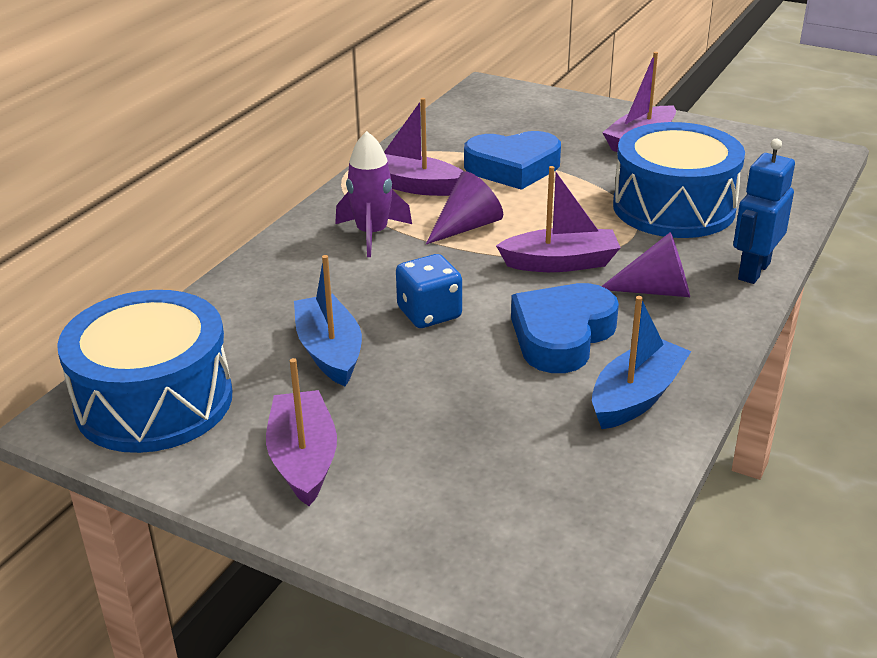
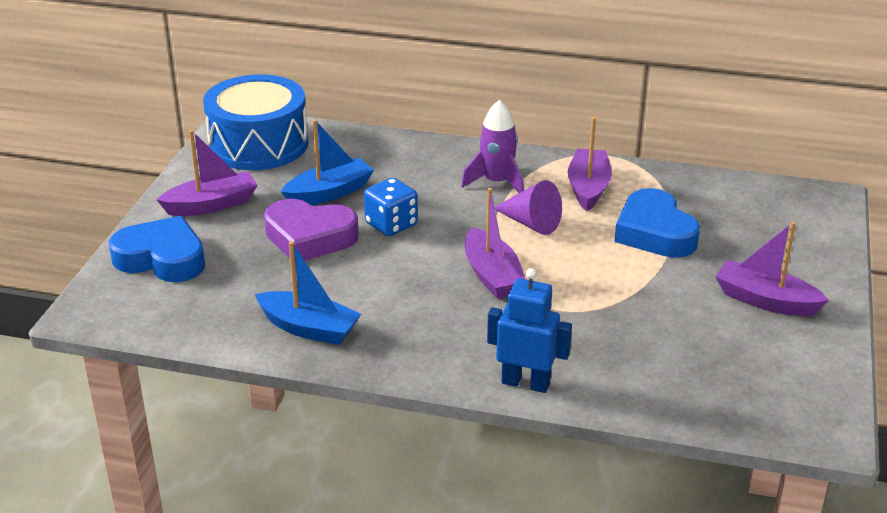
camera: 75 degrees right, 0 degrees up
blue heart [511,283,619,373] -> blue heart moved to [109,216,205,282]
purple cone [602,232,690,297] -> none
blue drum [613,122,745,238] -> none
none -> purple heart [264,199,359,263]

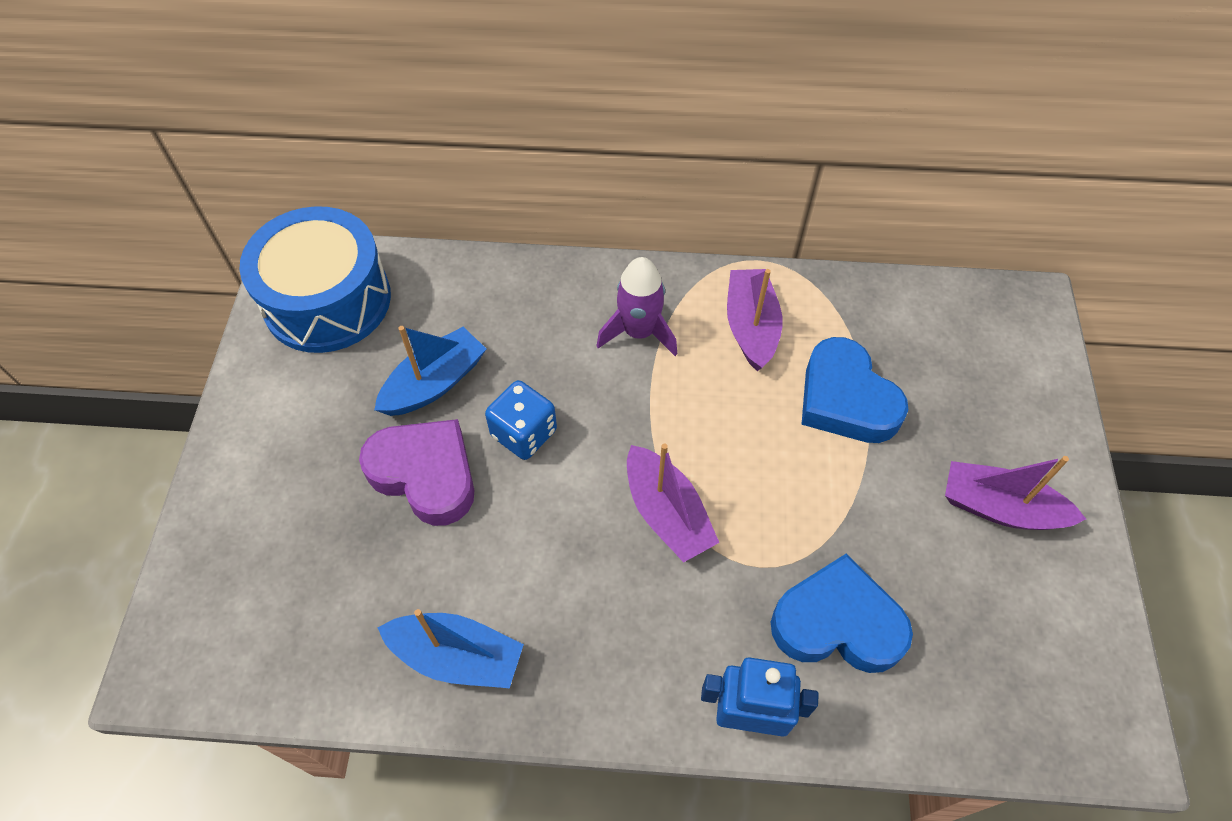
camera: 10 degrees left, 25 degrees up
blue heart [109,216,205,282] -> blue heart moved to [771,554,913,673]
purple boat [157,130,258,216] -> none
purple heart [264,199,359,263] -> purple heart turned 150 degrees counterclockwise [359,419,475,526]
purple cone [495,180,562,235] -> none

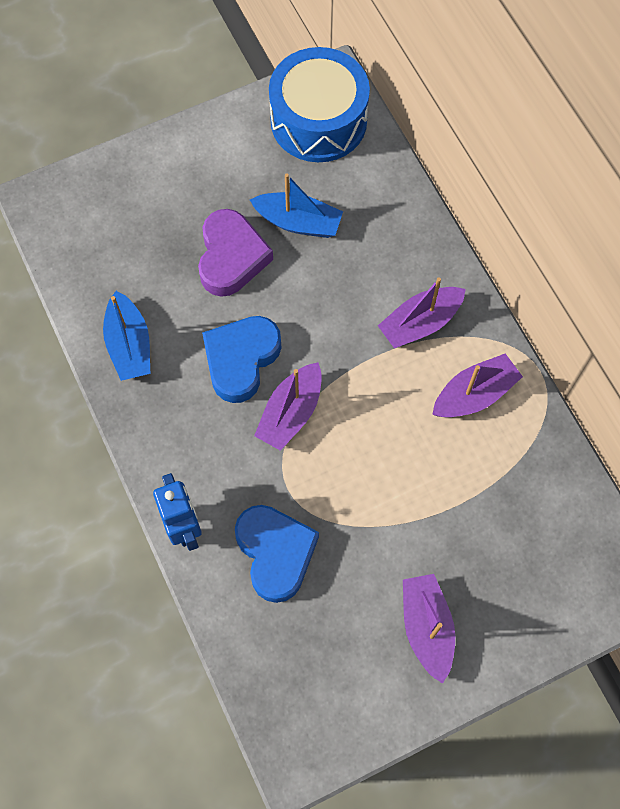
camera: 60 degrees right, 10 degrees up
blue dice [485,380,557,460] -> none
purple rocket [597,257,677,356] -> purple boat [378,278,466,348]
blue heart [801,337,908,443] -> blue heart moved to [202,316,281,403]

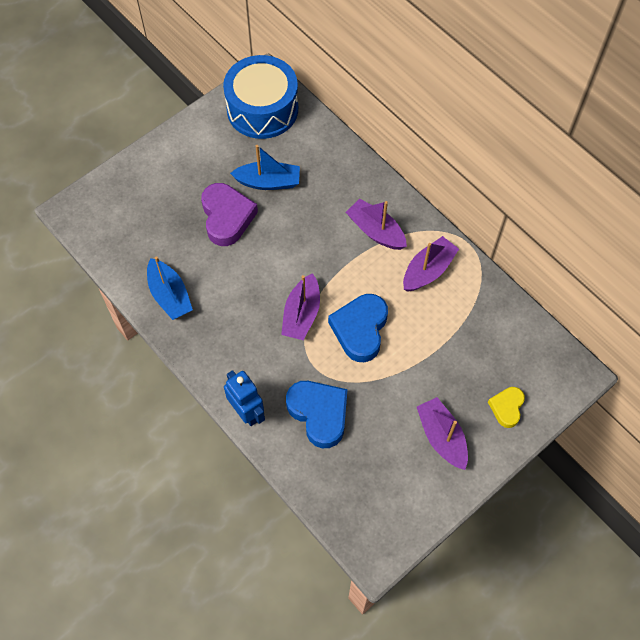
camera: 15 degrees left, 5 degrees down
blue heart [202,316,281,403] -> blue heart moved to [328,294,388,362]
purple boat [378,278,466,348] -> purple boat turned 90 degrees clockwise [346,199,407,250]
none -> yellow heart [488,387,525,428]

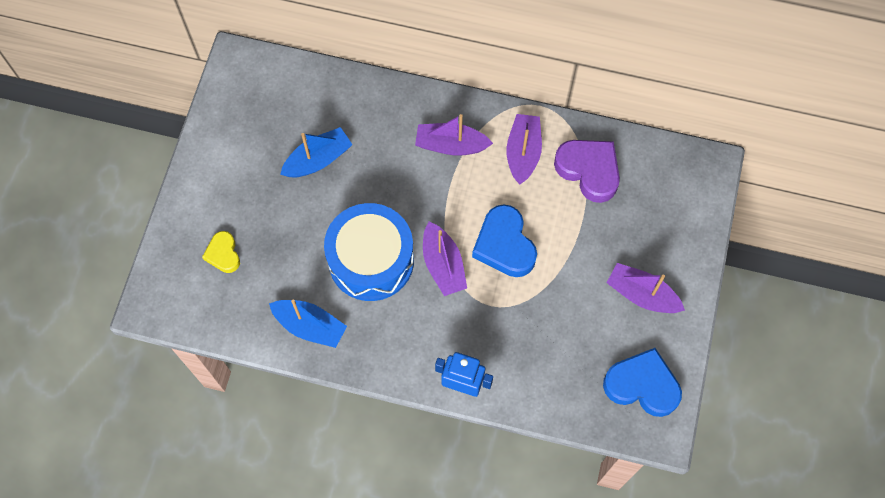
camera: 35 degrees left, 5 degrees up
purple heart [201,183,258,246] -> purple heart moved to [554,140,620,203]
blue drum [223,55,298,139] -> blue drum moved to [324,203,414,301]
blue heart [286,381,348,448] -> blue heart moved to [603,348,682,417]
yellow heart [488,387,525,428] -> yellow heart moved to [202,231,240,273]

